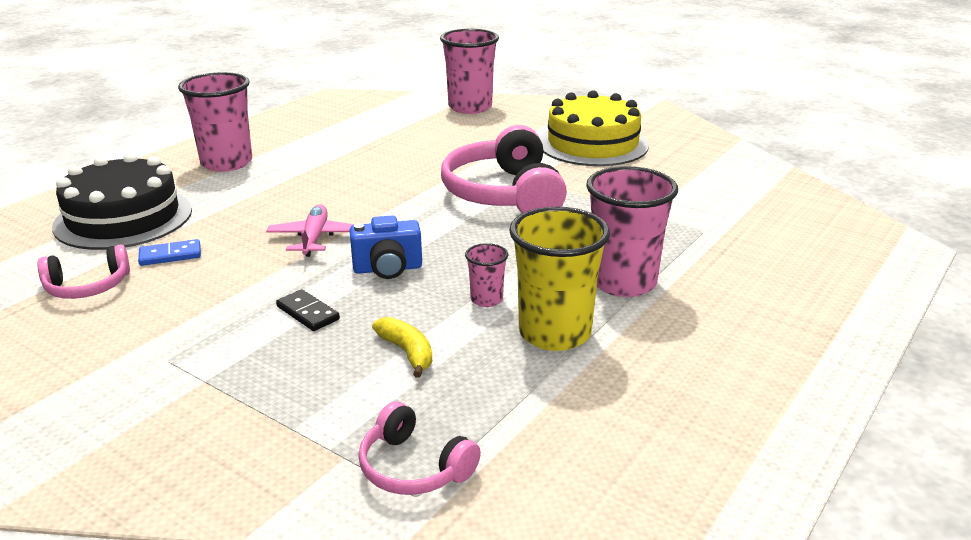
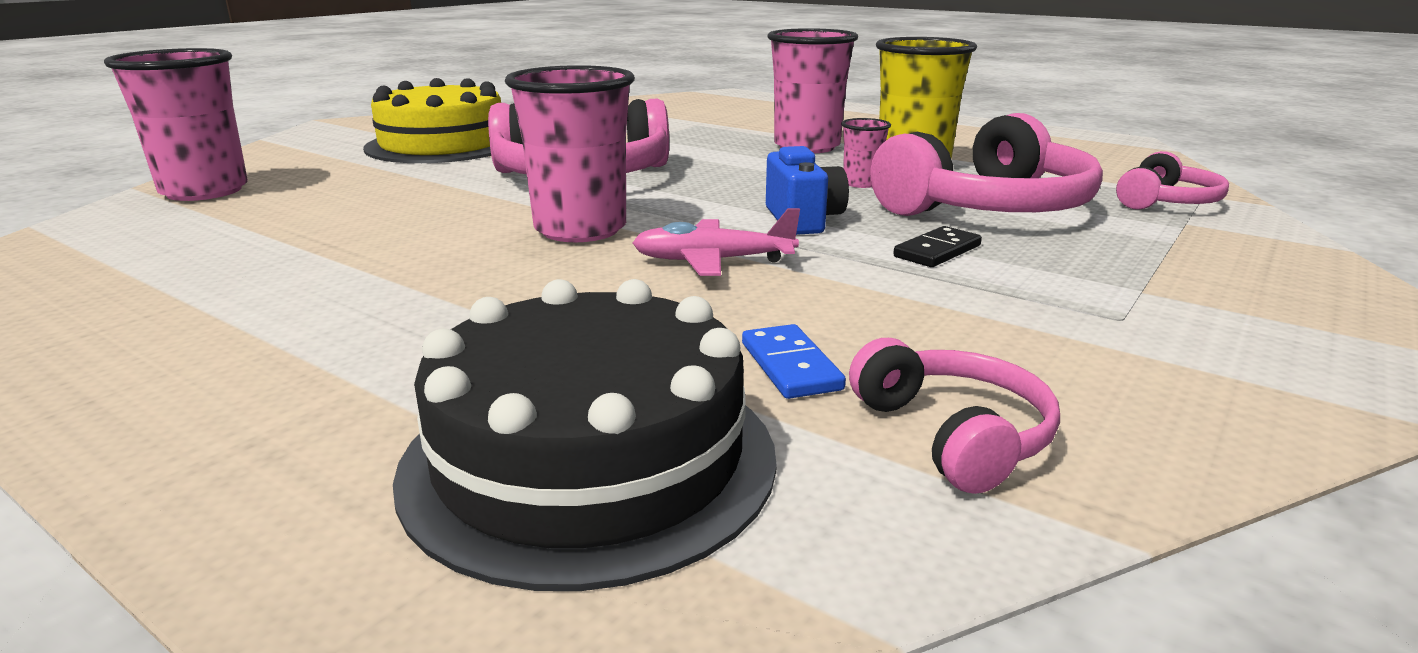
camera: 90 degrees left, 5 degrees down
pink cup [178,72,252,172] -> pink cup moved to [505,65,635,242]
yellow banana [372,317,432,378] -> pink headphones [871,113,1103,216]

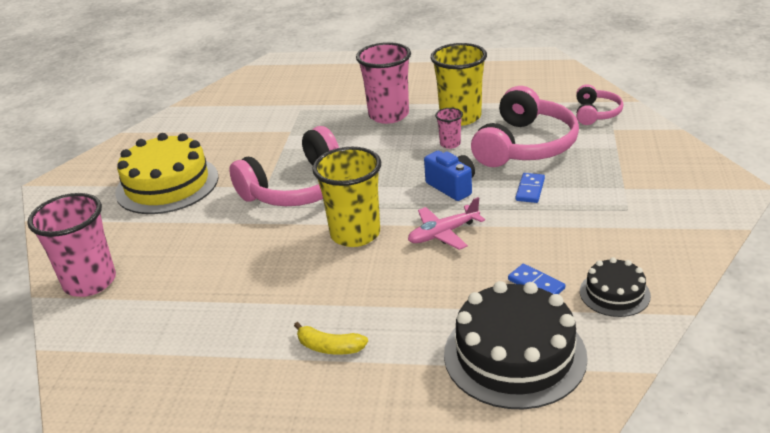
camera: 25 degrees left, 10 degrees up
pink cup [505,65,635,242] -> yellow cup [312,147,381,247]
pink headphones [849,338,1060,494] -> black cake [580,257,651,317]
black domino [893,226,982,267] -> blue domino [515,173,545,203]
none -> yellow banana [294,322,368,355]

